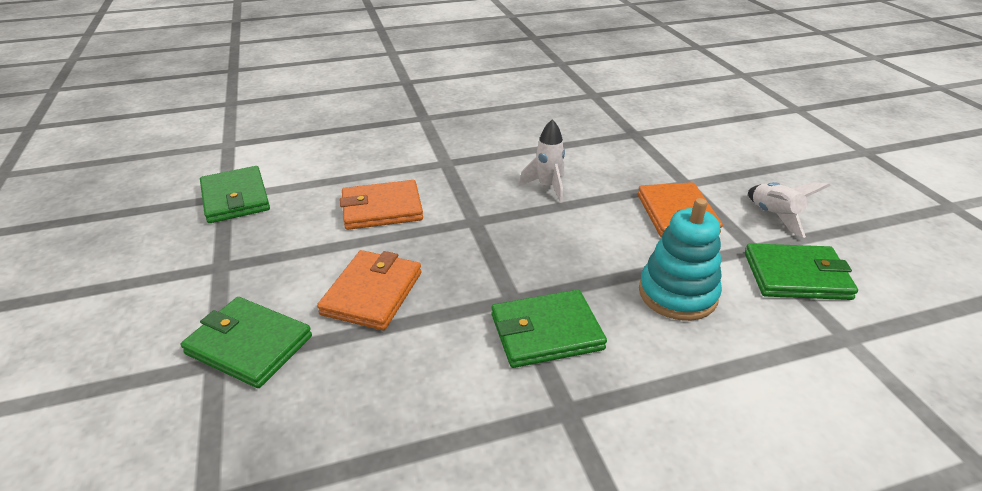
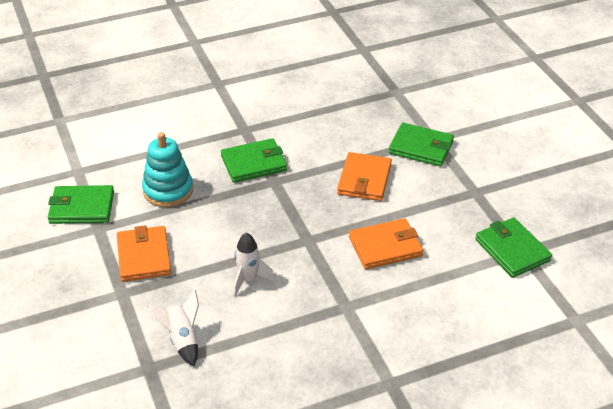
camera: 175 degrees right, 5 degrees up
white rocket [748,182,831,238] -> white rocket moved to [149,290,199,367]

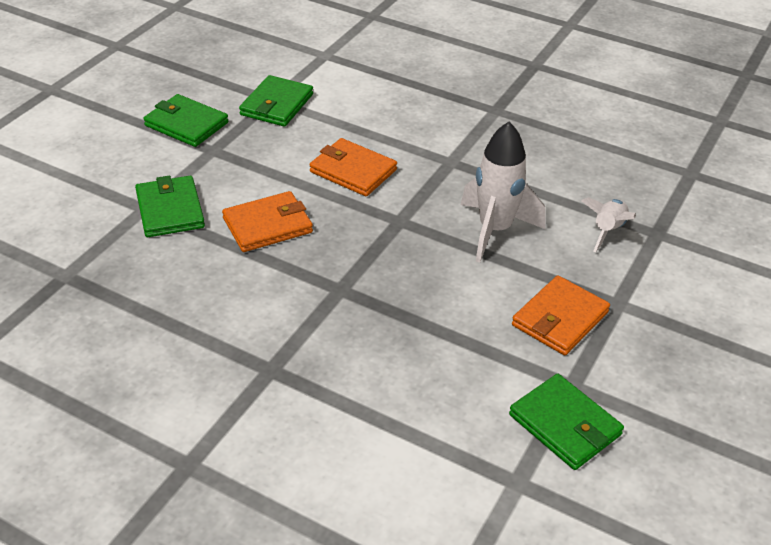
camera: 130 degrees left, 0 degrees up
turquoise stacking toy [142,132,193,207] -> none
green wallet [221,138,287,183] -> green wallet moved to [143,94,228,147]
white rocket [233,233,275,297] -> white rocket [461,122,546,263], size x1.69

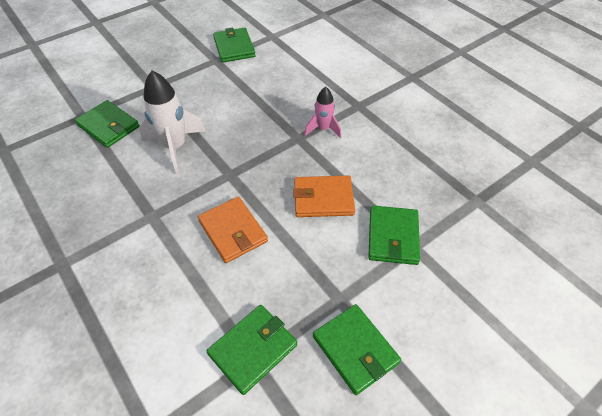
camera: 155 degrees left, 10 degrees up
orange wallet [512,275,610,355] -> none
white rocket [582,197,636,252] -> green wallet [75,100,140,148]
none -> pink rocket [304,87,341,138]

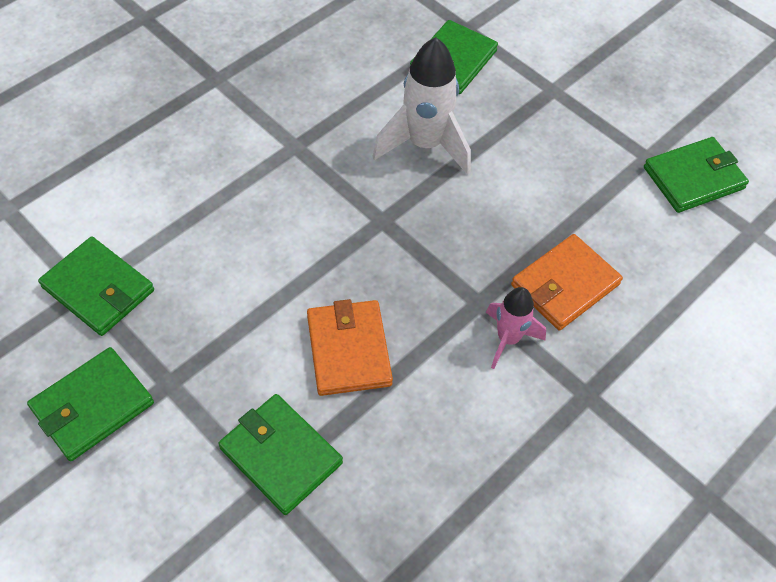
camera: 80 degrees right, 5 degrees up
orange wallet [198,196,268,263] -> orange wallet moved to [511,234,623,330]
green wallet [368,206,420,265] -> green wallet turned 45 degrees clockwise [218,394,343,515]

